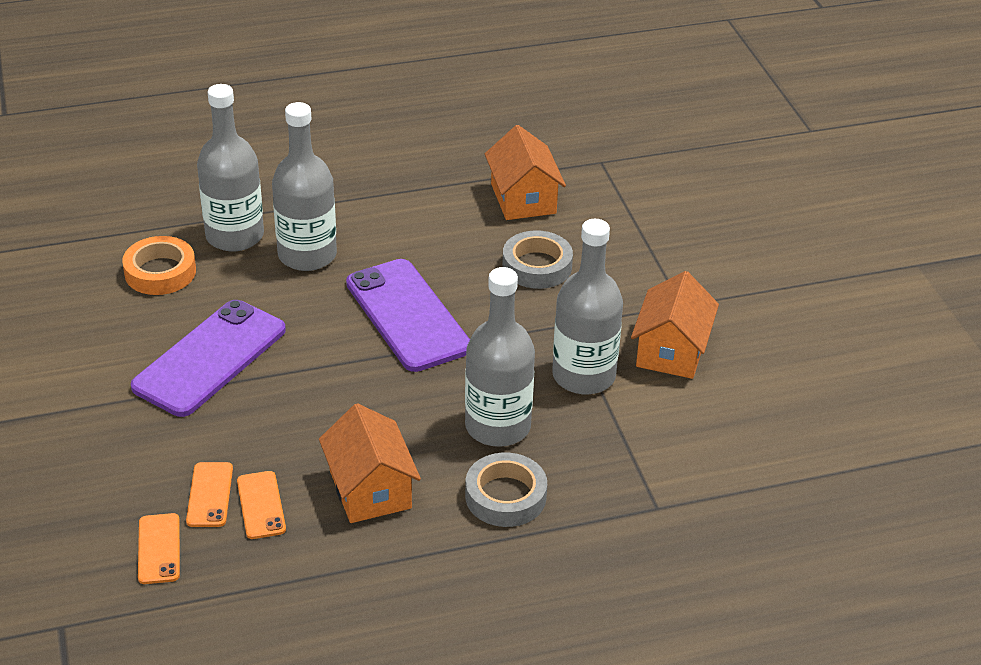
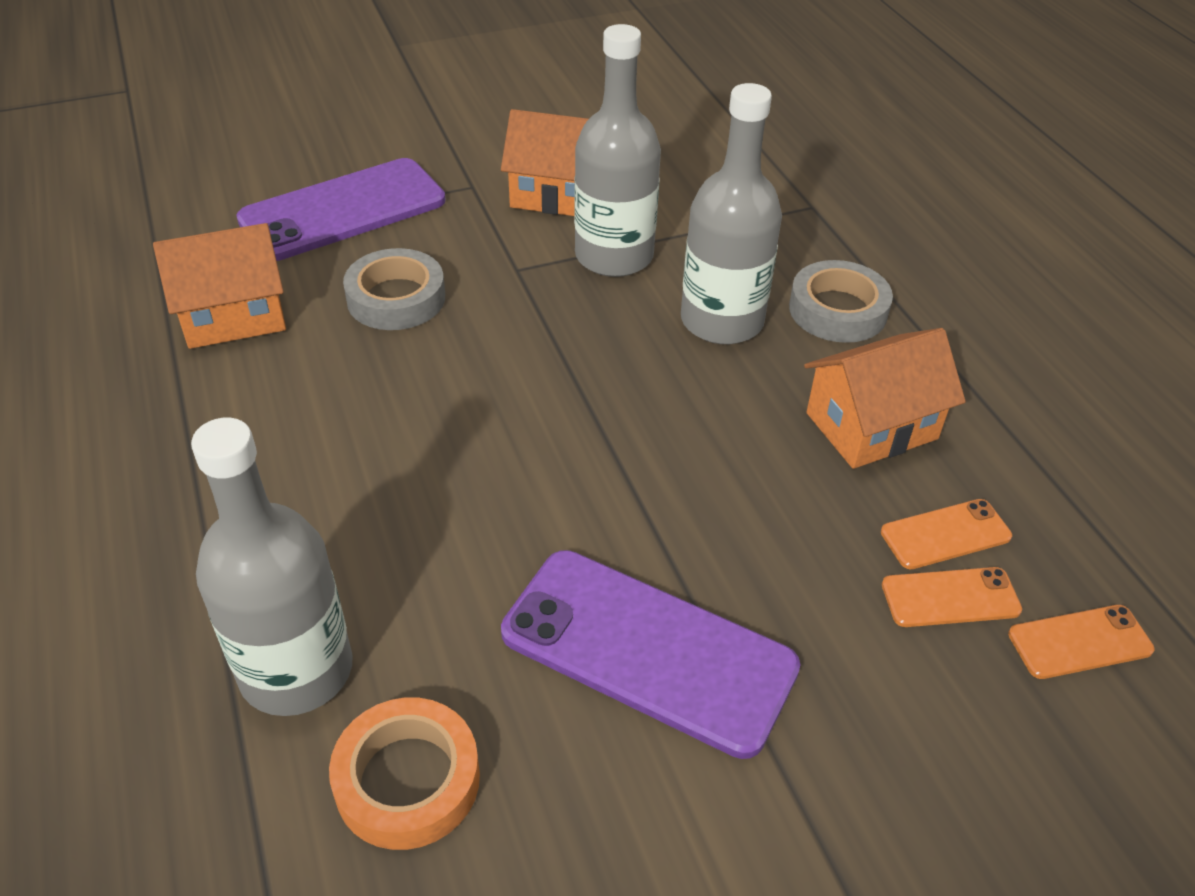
camera: 95 degrees left, 5 degrees up
grey bottle [272,102,337,271] -> none
purple phone [346,259,470,372] -> purple phone moved to [236,158,446,261]

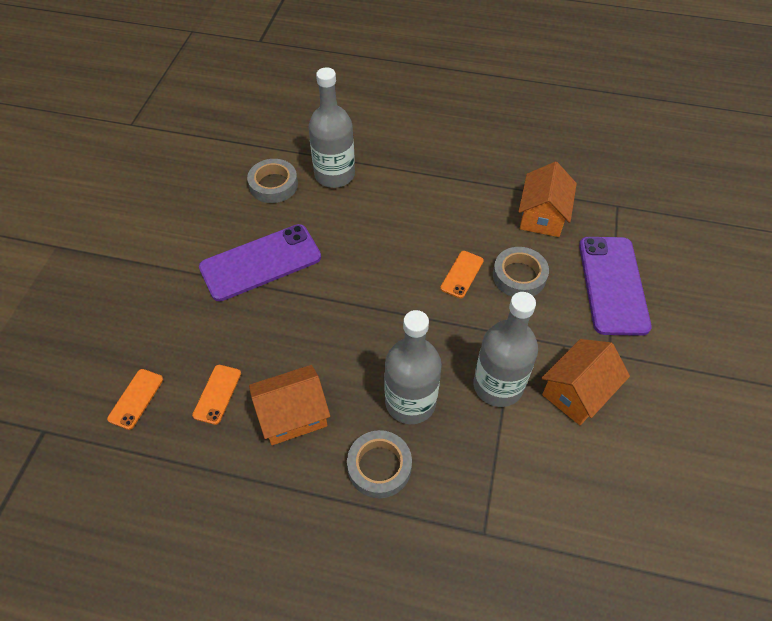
camera: 125 degrees right, 10 degrees up
orange tape [329,697,480,850] -> grey tape [247,159,298,203]
orange house [804,328,966,469] -> orange house turned 60 degrees clockwise [249,365,330,445]
orange phone [882,567,1022,627] -> orange phone moved to [440,251,484,299]

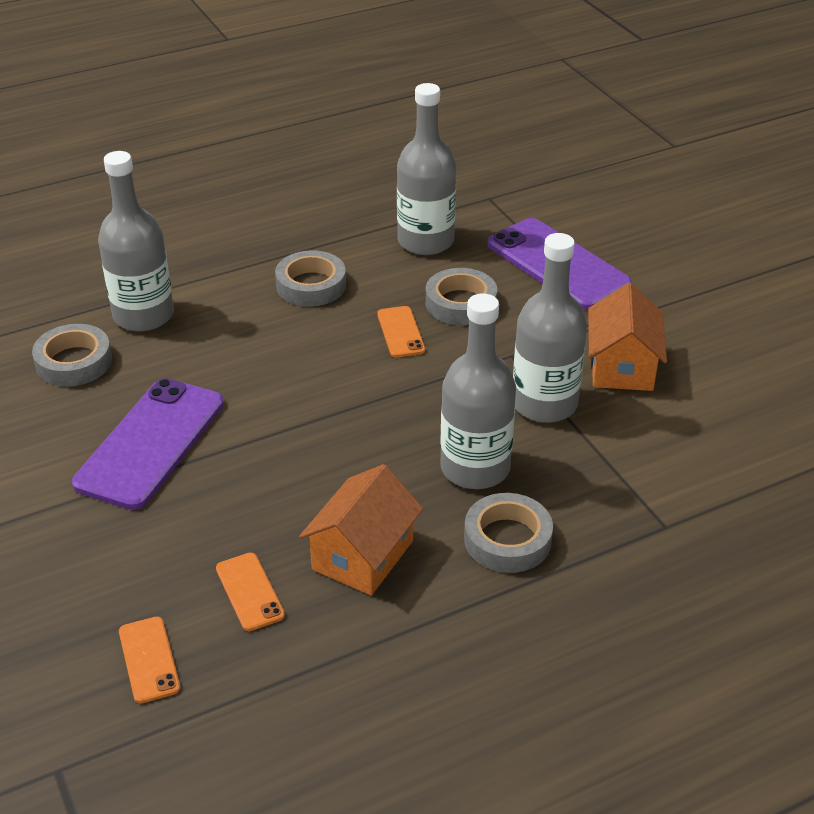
camera: 40 degrees left, 15 degrees down
orange house [518,162,577,237] -> grey bottle [397,83,456,255]
none -> grey tape [275,250,346,307]

